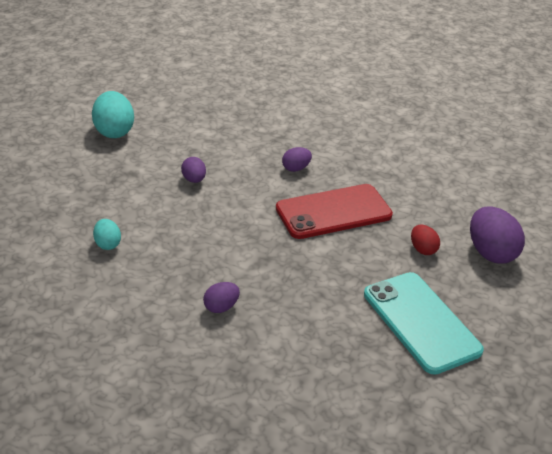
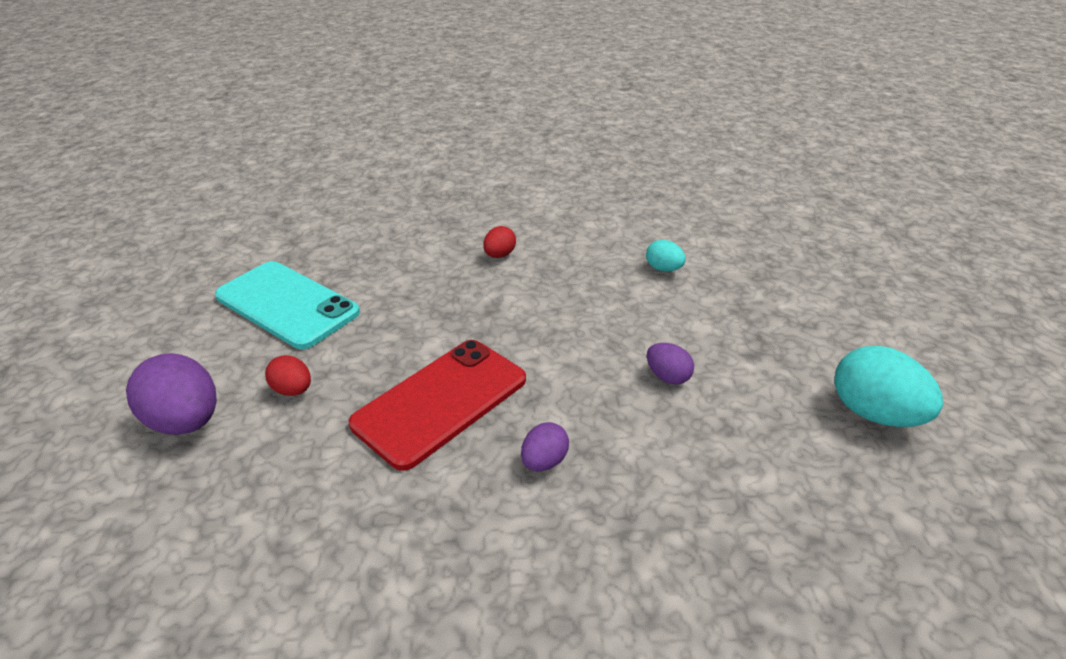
camera: 155 degrees right, 0 degrees up
purple egg [203,282,240,313] -> red egg [483,226,516,258]

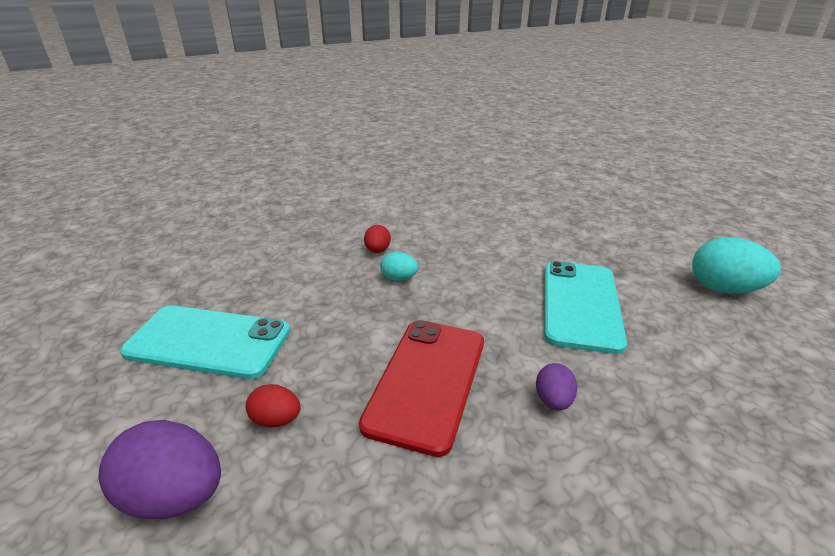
camera: 25 degrees left, 5 degrees down
turquoise egg [646,240,686,272] -> turquoise egg moved to [380,252,418,281]
purple egg [647,343,694,385] -> turquoise phone [544,261,627,354]

